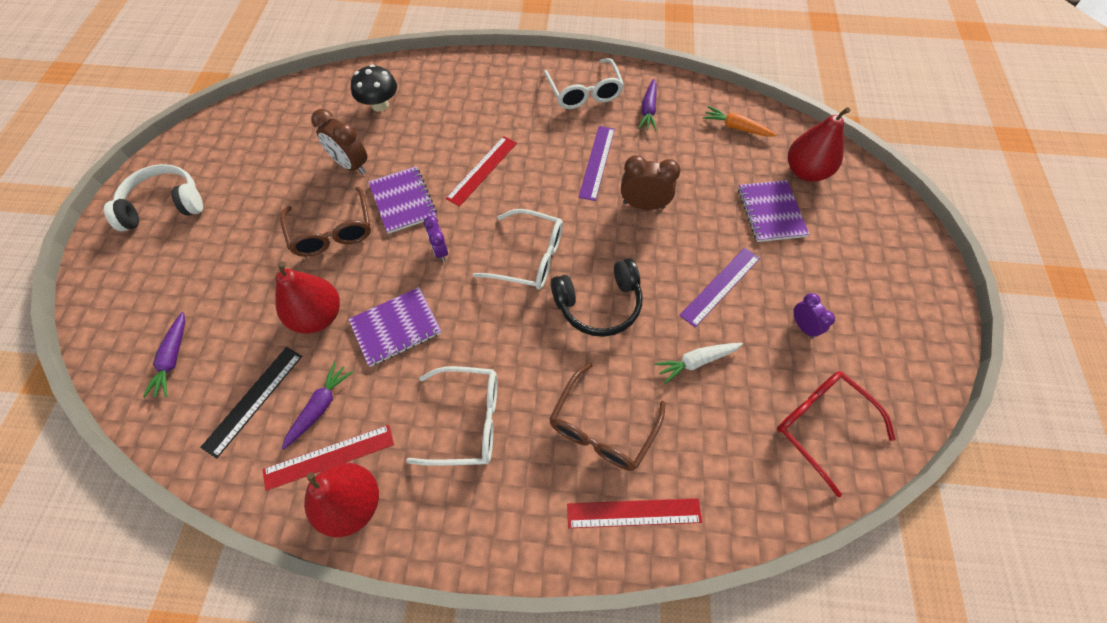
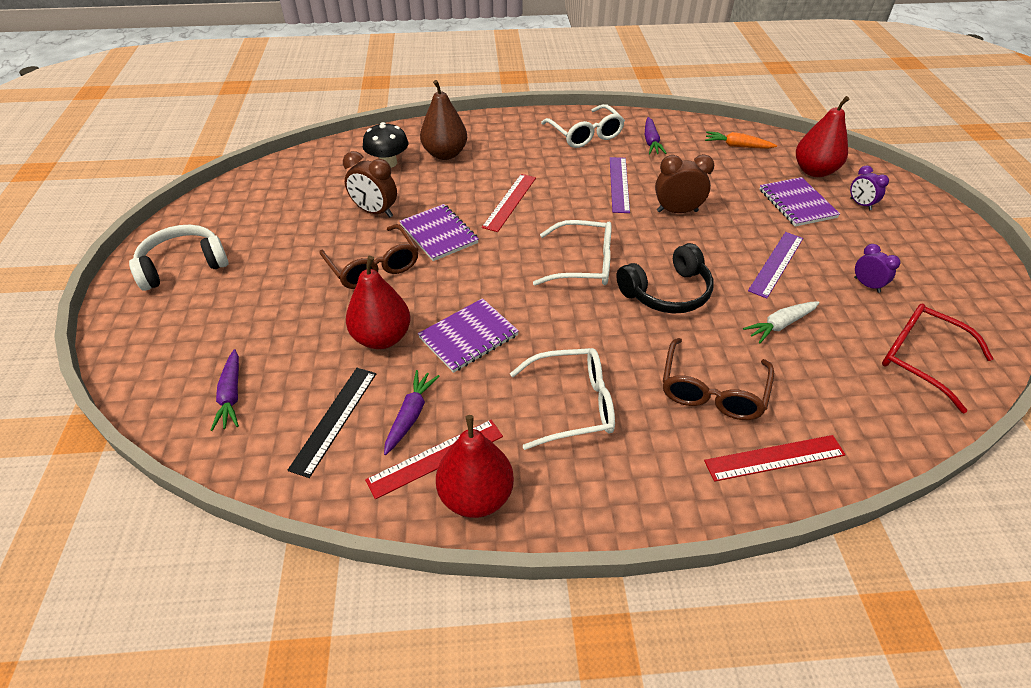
camera: 10 degrees left, 15 degrees down
purple clock [424,216,448,262] -> purple clock moved to [850,165,889,210]
none -> brown pear [420,80,467,160]

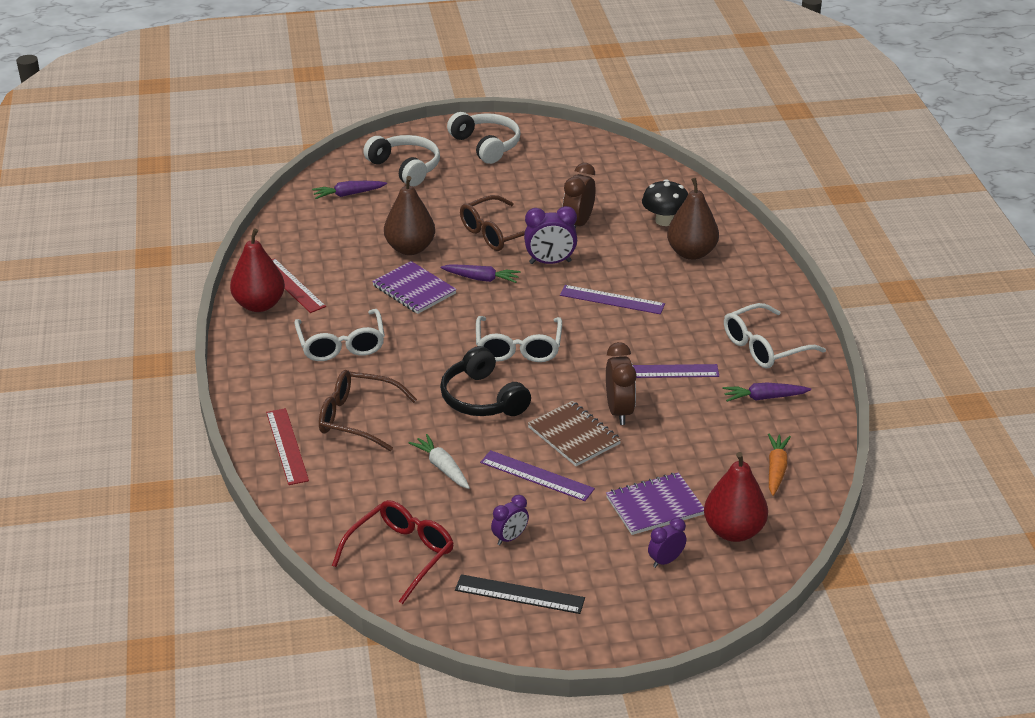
camera: 85 degrees right, 10 degrees down
black ruler [287,368,376,478] -> black ruler moved to [455,574,585,614]
red pear [346,256,410,349] -> brown pear [384,176,435,255]
purple carrot [384,370,440,455] -> purple carrot moved to [441,264,520,283]
purple notebook [399,204,479,261] -> purple clock [524,206,577,264]
red ruler [482,174,536,232] -> purple ruler [560,285,665,314]
none -> white headphones [363,135,440,186]
none -> brown notebook [528,401,621,466]

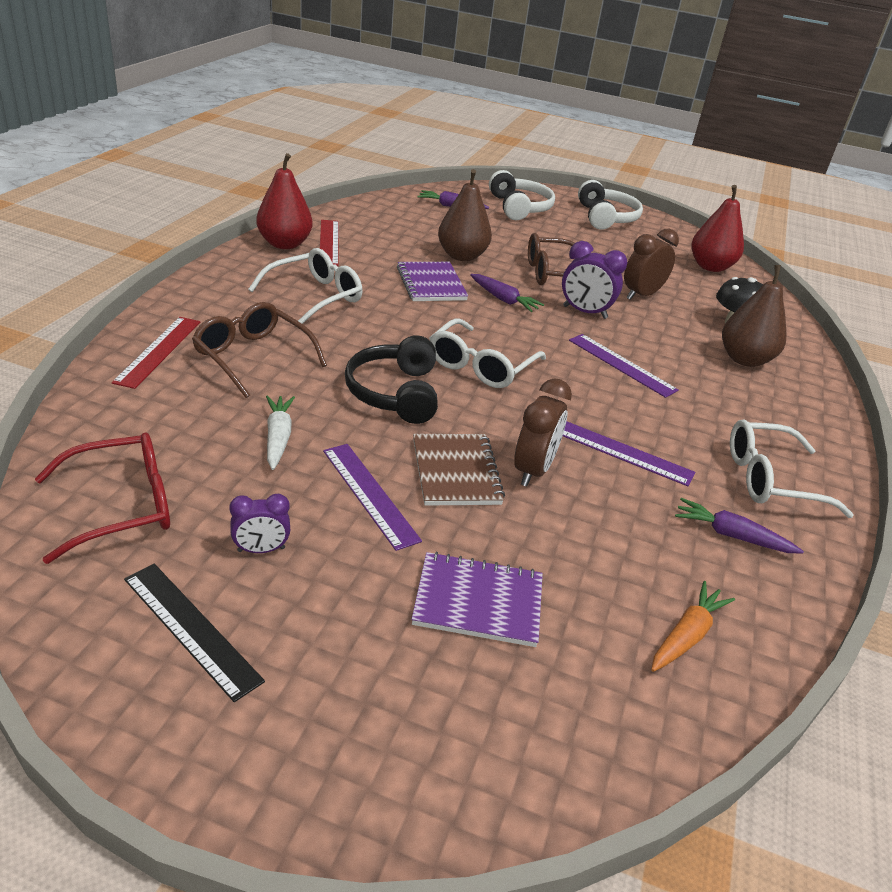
camera: 25 degrees right, 0 degrees up
white glasses [294,309,385,361] -> white glasses turned 150 degrees counterclockwise [248,248,362,324]
purple clock [648,518,686,568] -> none
red pear [704,452,768,542] -> red pear moved to [691,185,744,272]

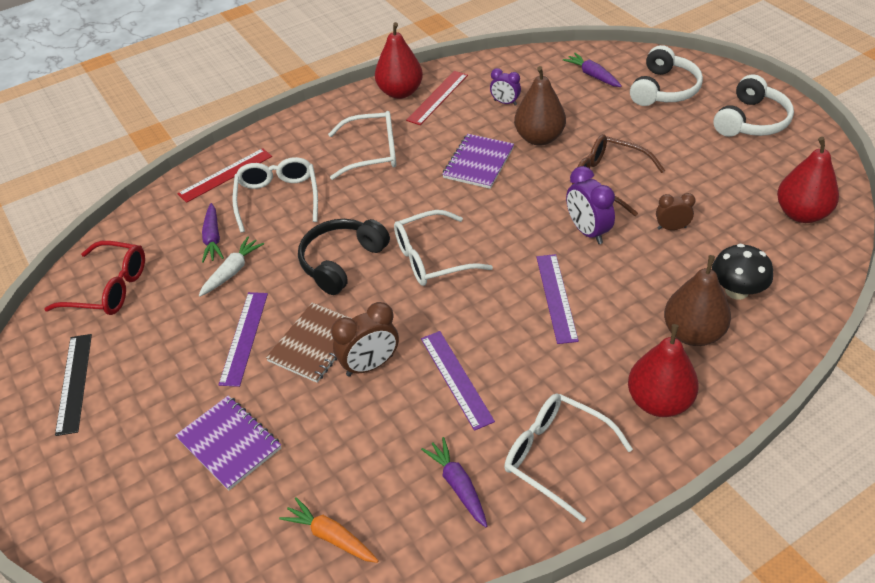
camera: 45 degrees right, 10 degrees up
brown glasses [192,302,327,398] -> white glasses [233,157,318,233]
purple clock [229,494,290,553] -> purple clock moved to [490,68,521,105]
purple carrot [470,274,544,312] -> purple carrot moved to [202,203,224,263]
brown clock [624,229,679,300] -> brown clock [656,193,696,230], size x0.63
orange carrot [651,581,735,672] -> orange carrot turned 135 degrees counterclockwise [279,497,379,563]
none -> red pear [628,324,699,417]

